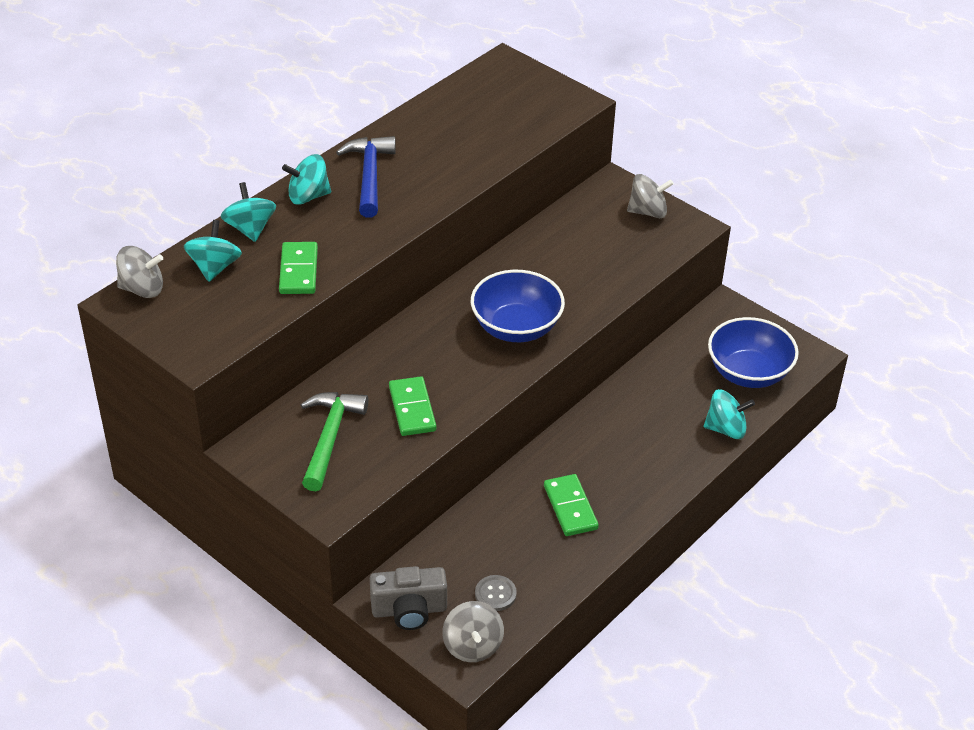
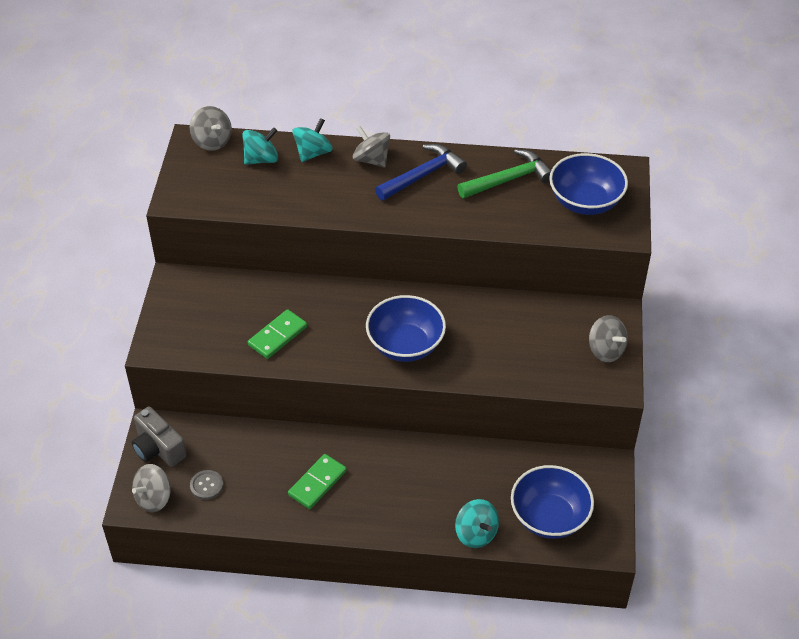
camera: 55 degrees right, 5 degrees up
green domino [279,242,318,294] -> none
turquoise spinning top [282,154,331,205] -> grey spinning top [353,126,390,167]
green hammer [301,392,368,491] -> green hammer moved to [457,149,551,199]
none -> blue bowl [549,153,628,215]

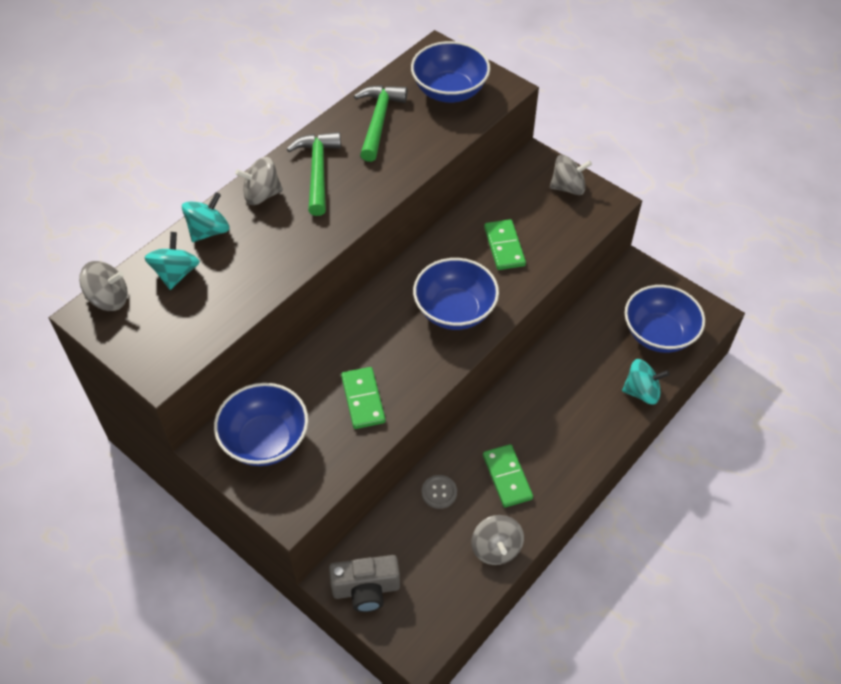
camera: 55 degrees left, 5 degrees up
grey spinning top [132,464,171,512] -> grey spinning top moved to [471,515,524,565]
grey button [190,470,223,500] -> grey button moved to [422,475,457,509]
turquoise spinning top [292,118,333,162] -> turquoise spinning top turned 60 degrees clockwise [182,192,230,242]
blue hammer [375,144,467,201] -> green hammer [287,132,341,216]
none -> blue bowl [214,383,308,466]
none -> green domino [484,219,526,270]

